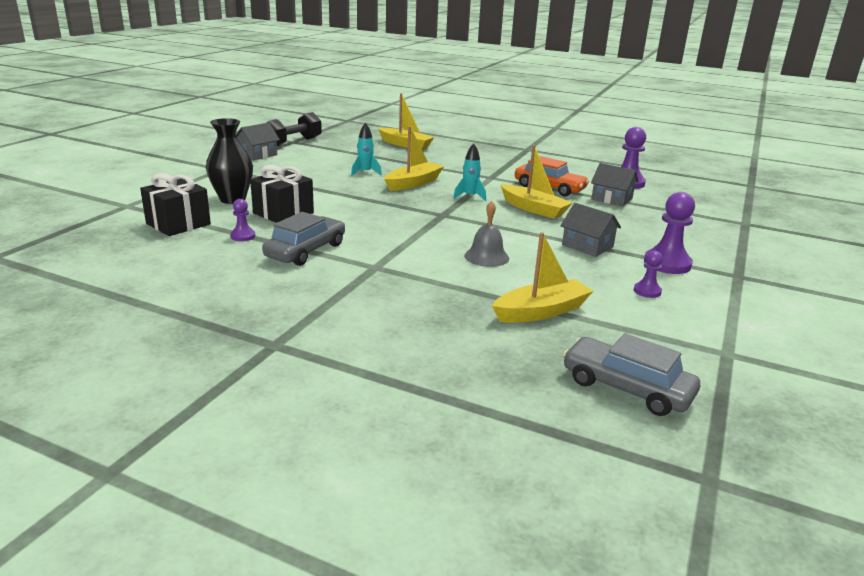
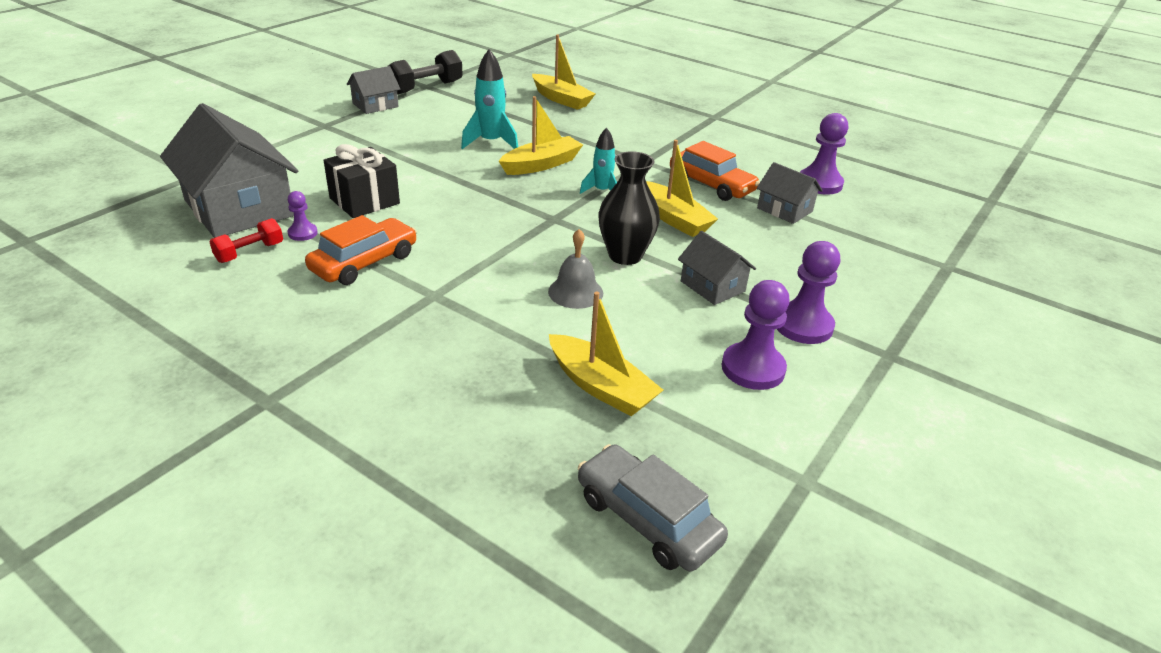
camera: 10 degrees right, 10 degrees up
black gift [140,173,211,236] -> grey house [160,103,298,238]
black vase [206,118,253,204] -> black vase moved to [598,151,660,265]
grey car [262,212,345,266] -> orange car [305,215,417,285]
turquoise rocket [351,122,382,176] -> turquoise rocket [461,49,518,149], size x1.52
yellow boat [492,232,593,323] -> yellow boat turned 60 degrees clockwise [549,292,663,416]
purple pawn [634,251,663,298] -> purple pawn [721,280,790,390], size x1.86
none -> red dumbbell [209,218,283,263]

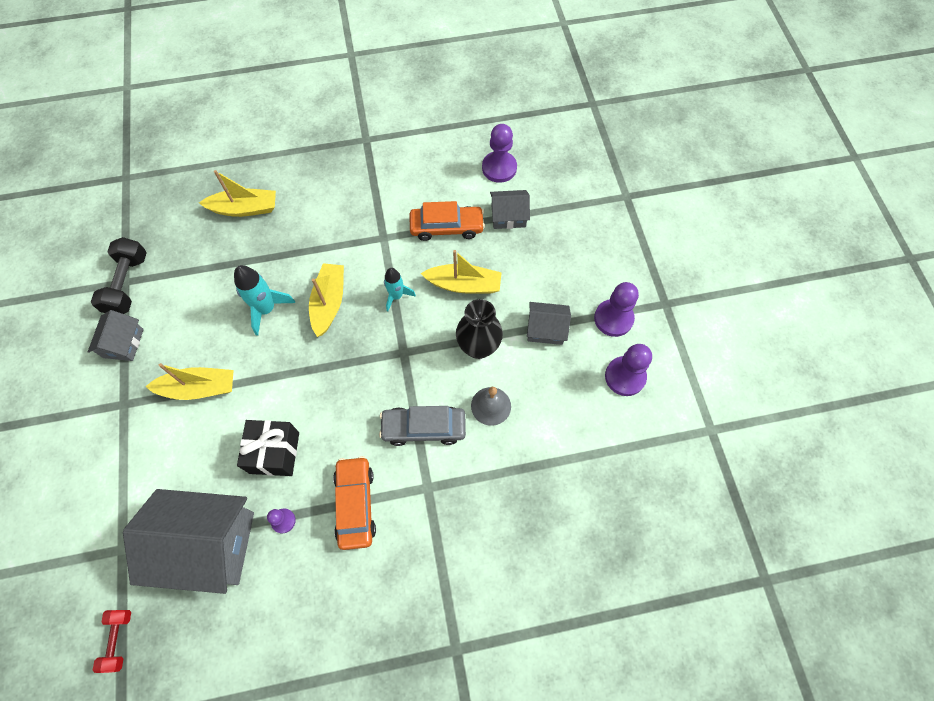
camera: 45 degrees left, 30 degrees up
red dumbbell [209,218,283,263] -> red dumbbell moved to [93,610,131,673]
yellow boat [549,292,663,416] -> yellow boat moved to [145,363,234,400]
grey car [578,444,728,571] -> grey car moved to [379,406,466,446]

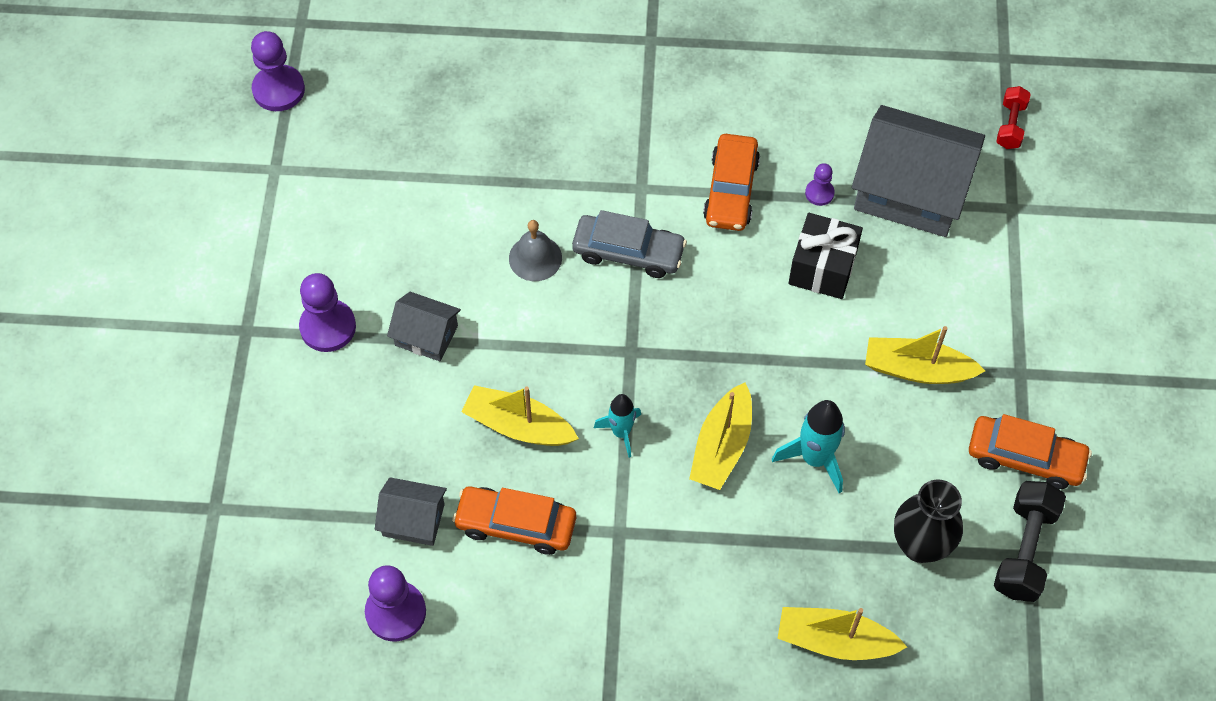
camera: 165 degrees left, 5 degrees down
grey house [88,310,144,361] -> orange car [969,414,1092,489]
black vase [456,299,503,359] -> black vase moved to [894,479,963,563]
purple pawn [605,344,652,396] -> purple pawn moved to [251,31,305,111]

